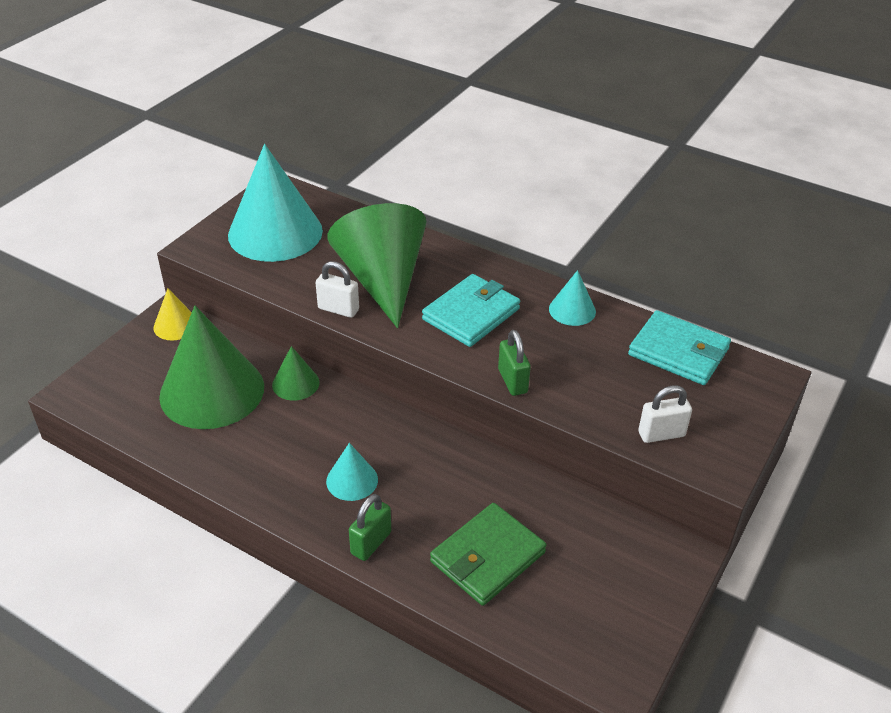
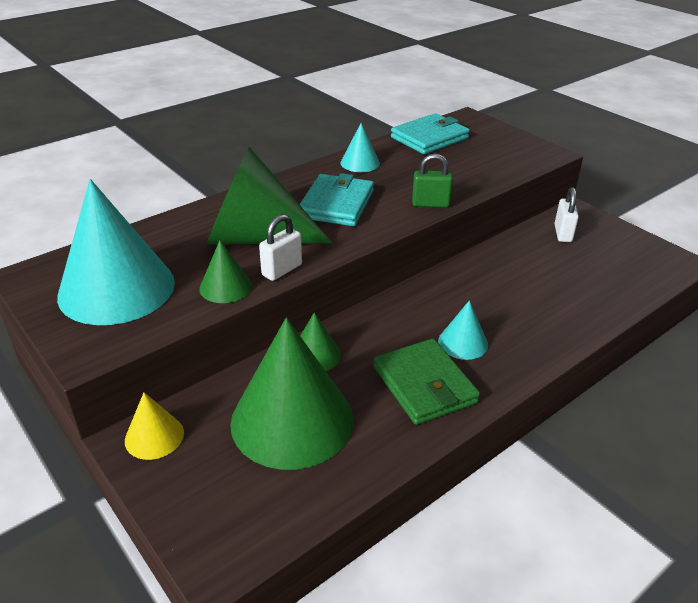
camera: 70 degrees left, 5 degrees down
green padlock [349,494,391,561] -> none
turquoise wallet [422,274,520,347] -> turquoise wallet turned 45 degrees clockwise [300,173,374,226]
green wallet [430,503,547,606] -> green wallet moved to [373,339,480,425]
white padlock [638,385,692,443] -> white padlock moved to [554,187,579,242]
none -> green cone [199,240,252,303]

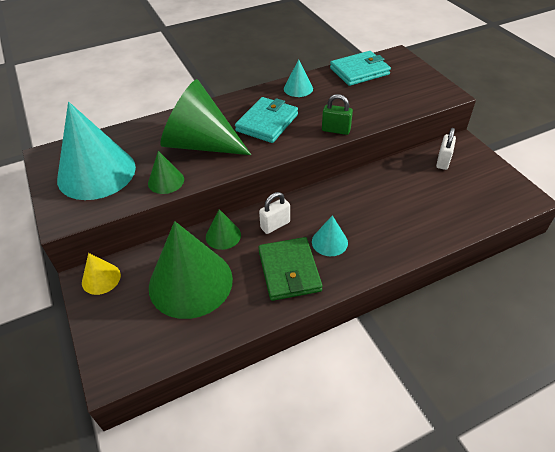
camera: 15 degrees right, 10 degrees up
white padlock [259,214,302,281] -> white padlock moved to [259,192,290,234]

